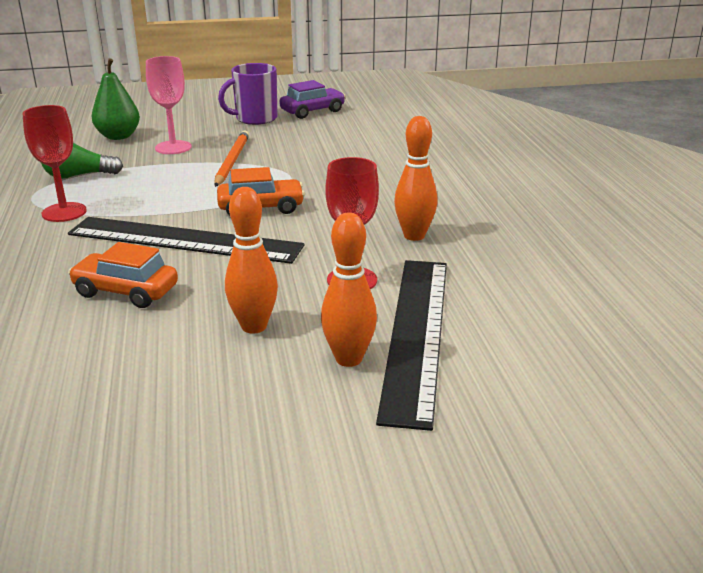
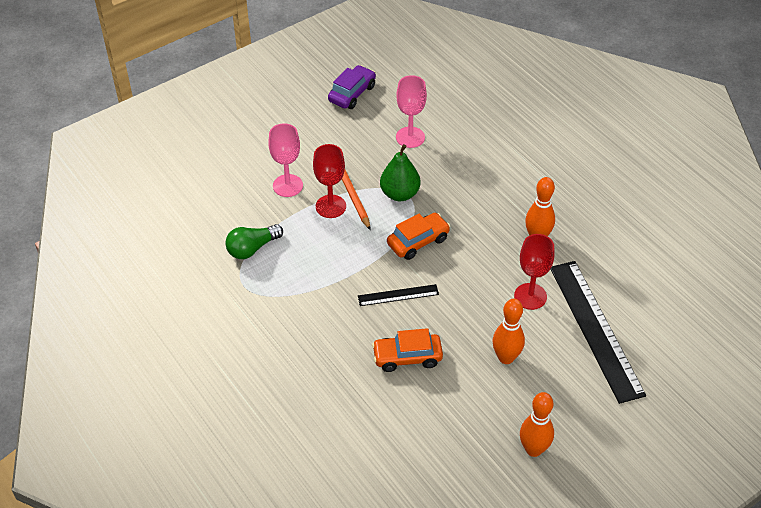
camera: 25 degrees left, 20 degrees up
red goblet [22,105,87,222] -> red goblet moved to [313,144,346,218]
black ruler [68,217,305,264] -> black ruler [358,284,439,306], size x0.47
green pear [92,58,140,140] -> green pear moved to [380,144,420,201]
purple mug [218,63,277,125] -> none
orange bowling pin [321,213,377,367] -> orange bowling pin moved to [520,392,554,457]
none -> pink goblet [396,75,427,148]

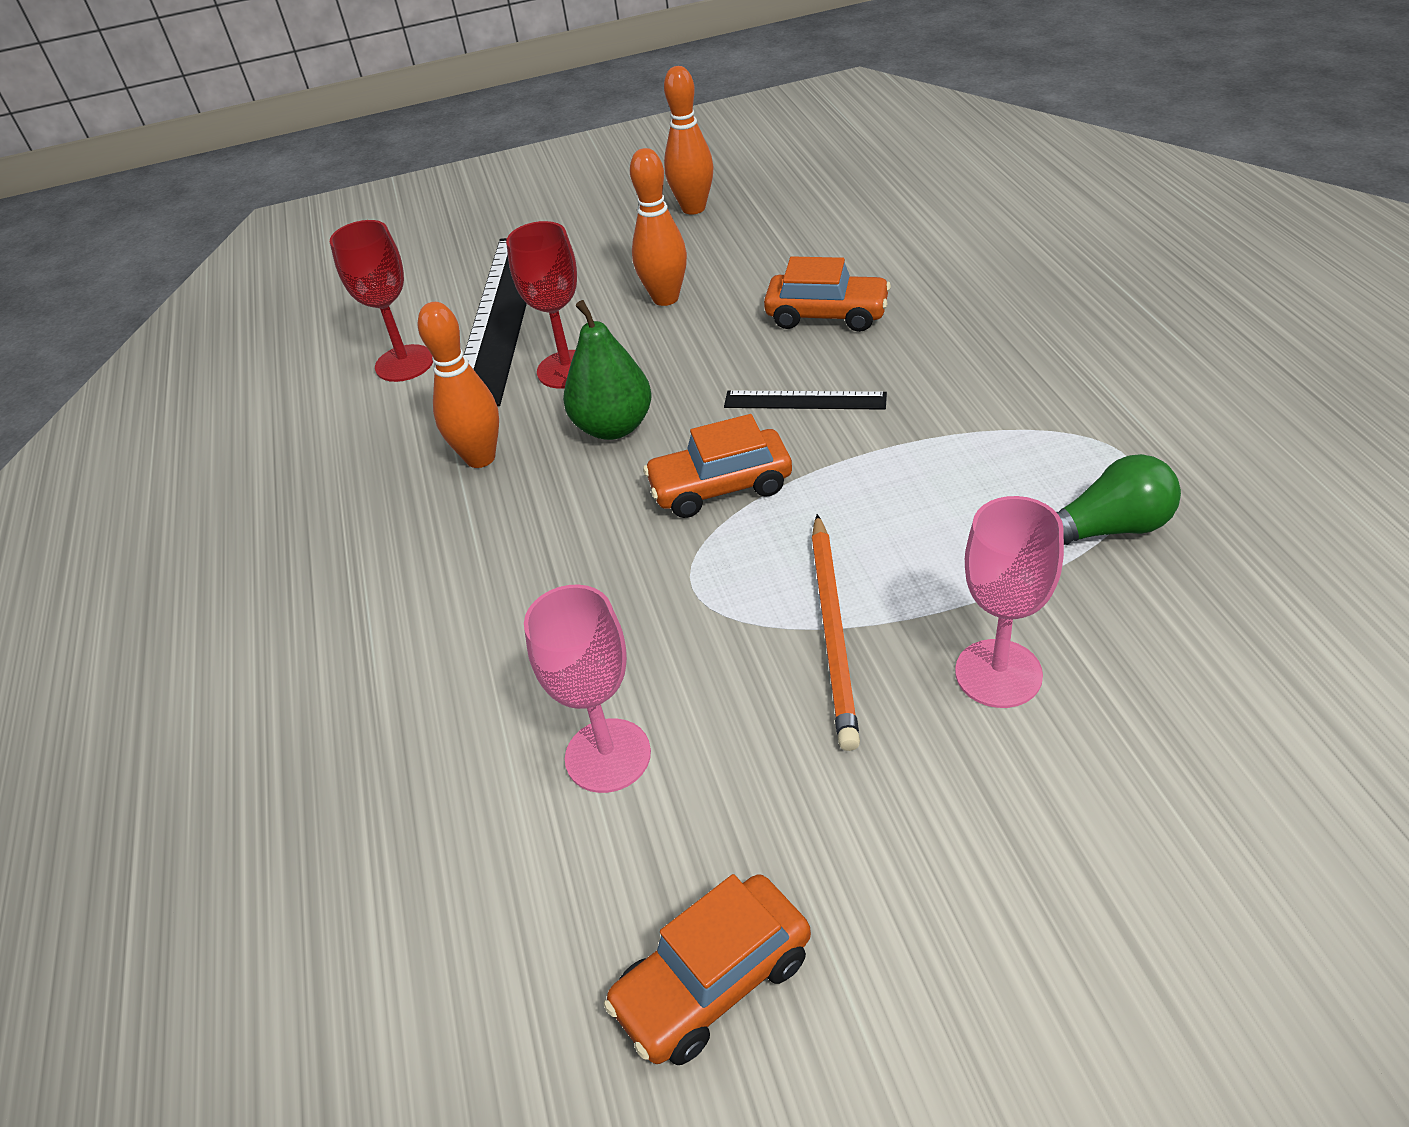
camera: 155 degrees left, 5 degrees down
red goblet [313,144,346,218] -> red goblet moved to [330,220,433,382]
purple car [328,65,376,109] -> orange car [603,874,811,1065]
green pear [380,144,420,201] -> green pear moved to [563,300,652,440]

